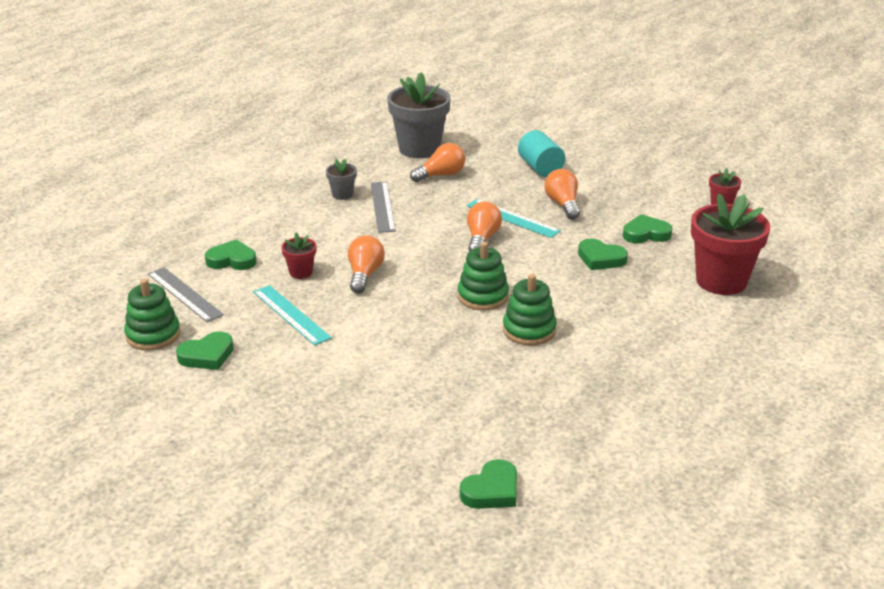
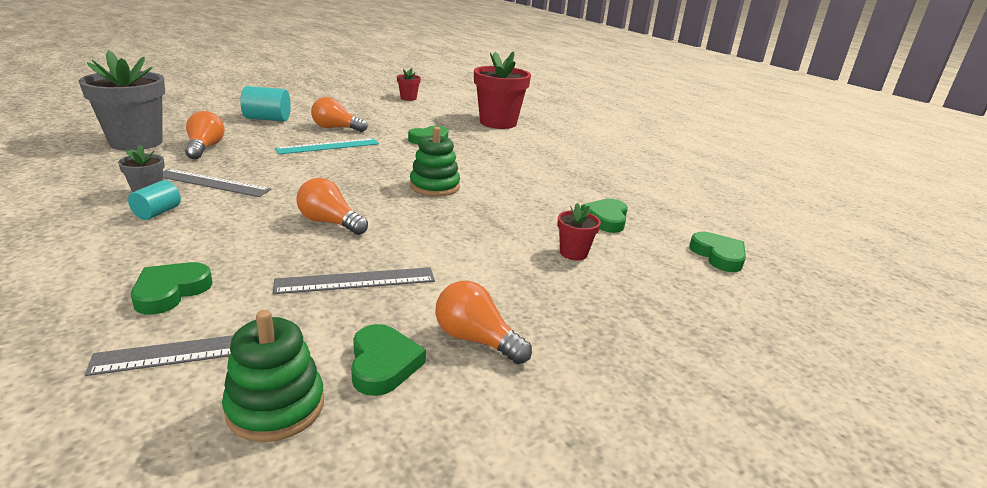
camera: 70 degrees left, 5 degrees down
turquoise ruler [253,285,332,346] -> grey ruler [273,267,435,294]
red flower pot [281,233,316,279] -> red flower pot moved to [557,203,601,260]
orange light bulb [467,201,502,252] -> orange light bulb moved to [435,281,532,364]
green stacking toy [503,274,557,345] -> none
green heart [623,214,672,243] -> green heart moved to [581,199,628,233]
none -> turquoise cylinder [128,180,181,220]

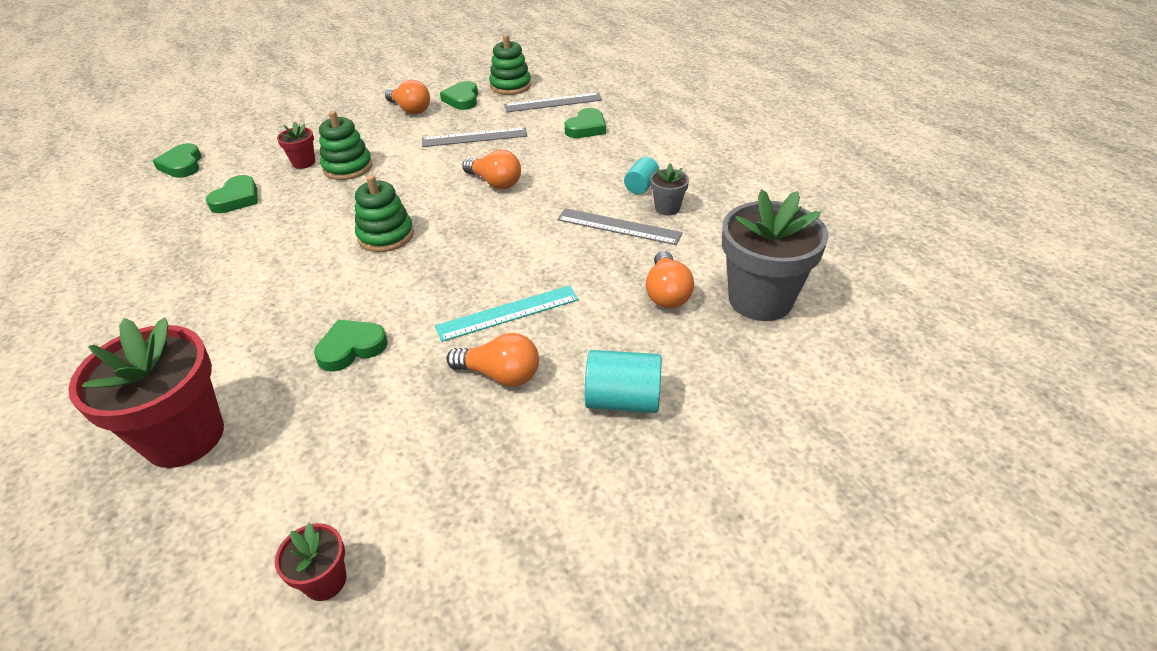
camera: 170 degrees left, 15 degrees up
none -> green stacking toy [319,111,372,180]

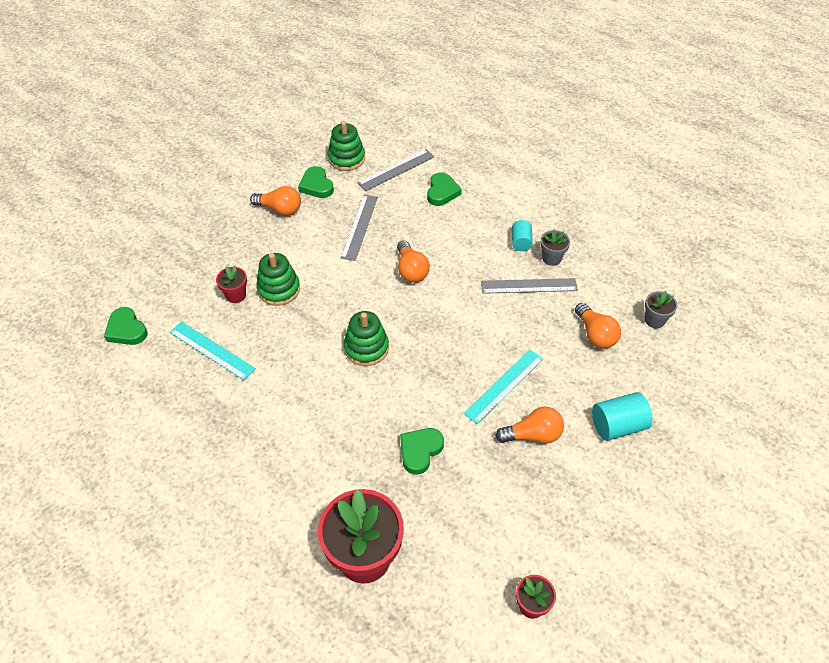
camera: 25 degrees left, 10 degrees up
green heart [206,175,258,213] -> turquoise ruler [170,322,256,380]
grey ruler [422,127,527,147] -> grey ruler turned 45 degrees counterclockwise [341,195,378,261]
orange light bulb [462,150,521,189] -> orange light bulb turned 60 degrees clockwise [397,240,430,283]
grey flower pot [722,189,829,321] -> grey flower pot [645,291,677,328], size x0.46

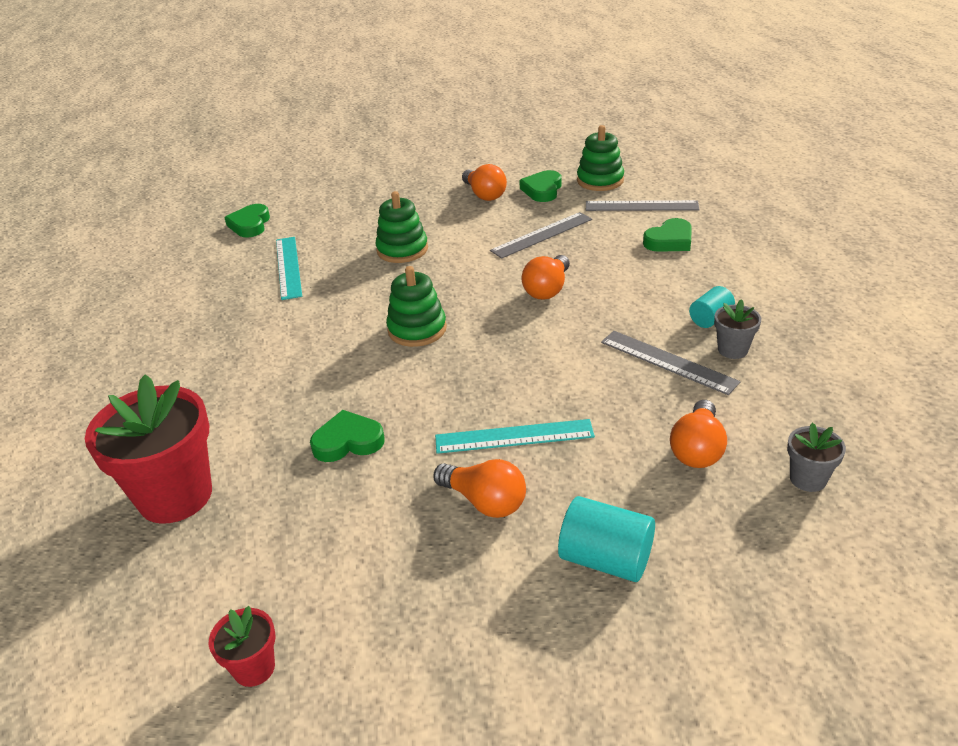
camera: 45 degrees right, 15 degrees down
red flower pot [216,266,247,303] -> none

